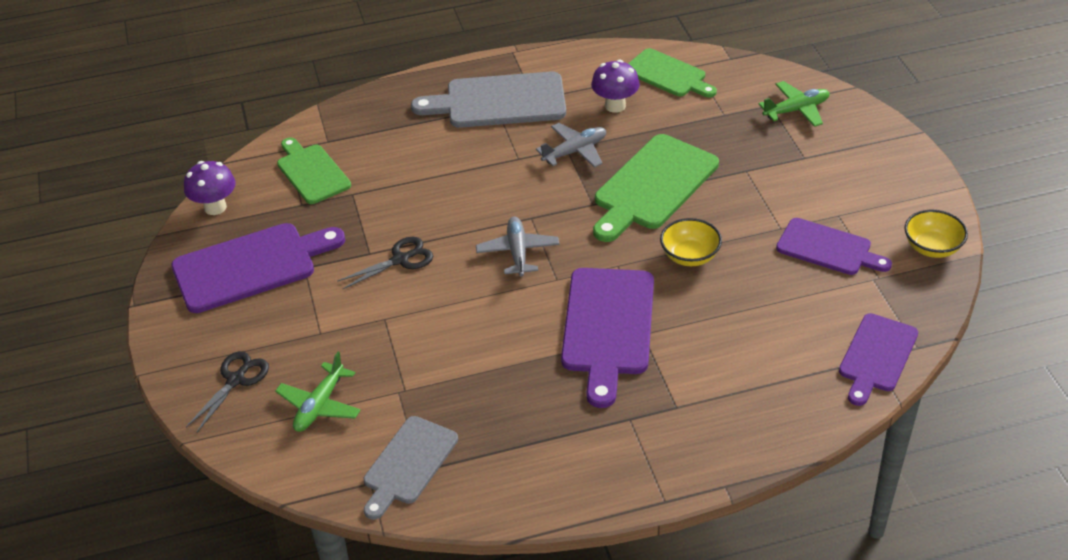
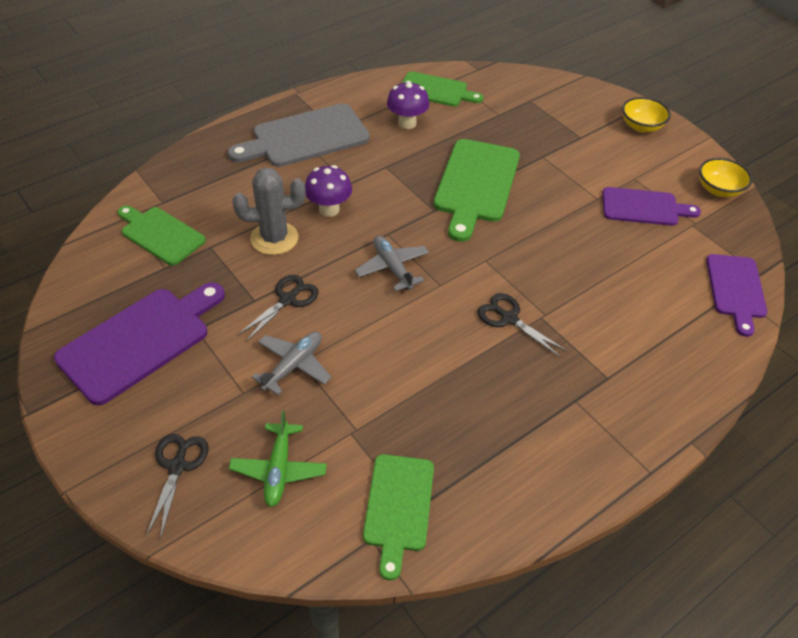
camera: 25 degrees left, 5 degrees up
purple mushroom [184,161,236,215] -> purple mushroom moved to [305,165,352,217]
grey cutting board [364,416,458,520] -> green cutting board [363,454,434,580]
grey plane [536,123,606,168] -> grey plane moved to [251,332,331,396]
purple cutting board [561,268,654,408] -> black scissors [477,293,567,357]
yellow bowl [660,218,722,266] -> yellow bowl moved to [622,97,671,133]
green plane [758,81,830,127] -> none
none -> grey cactus [232,167,306,255]

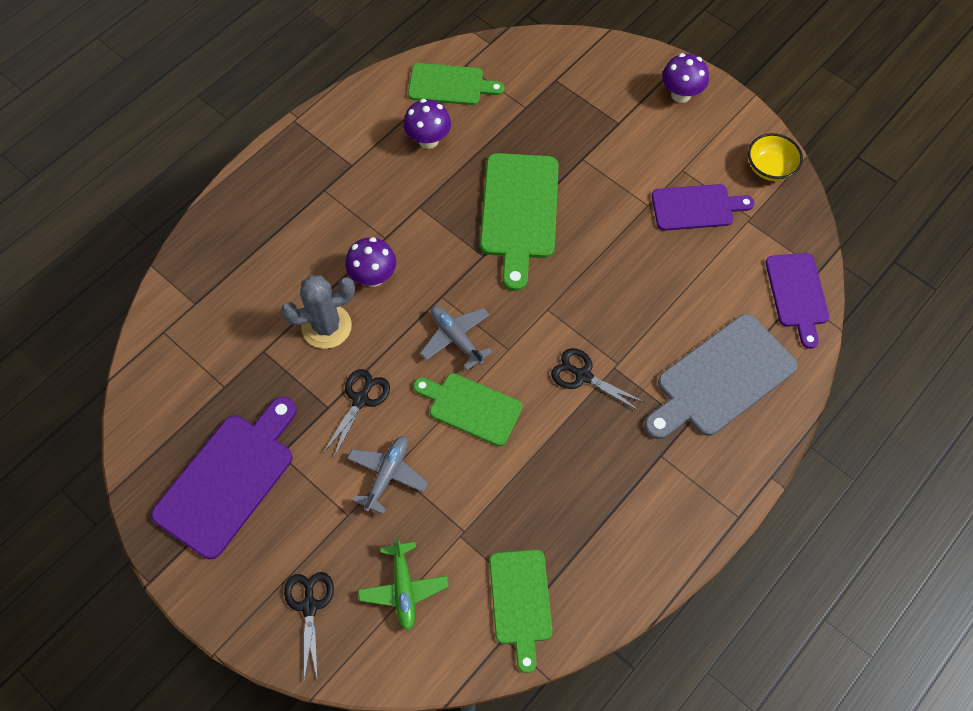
camera: 10 degrees left, 15 degrees up
green cutting board [118,206,206,265] -> green cutting board moved to [413,373,522,446]
grey cutting board [228,103,370,167] -> grey cutting board moved to [644,314,798,439]
yellow bowl [622,97,671,133] -> purple mushroom [662,53,709,103]

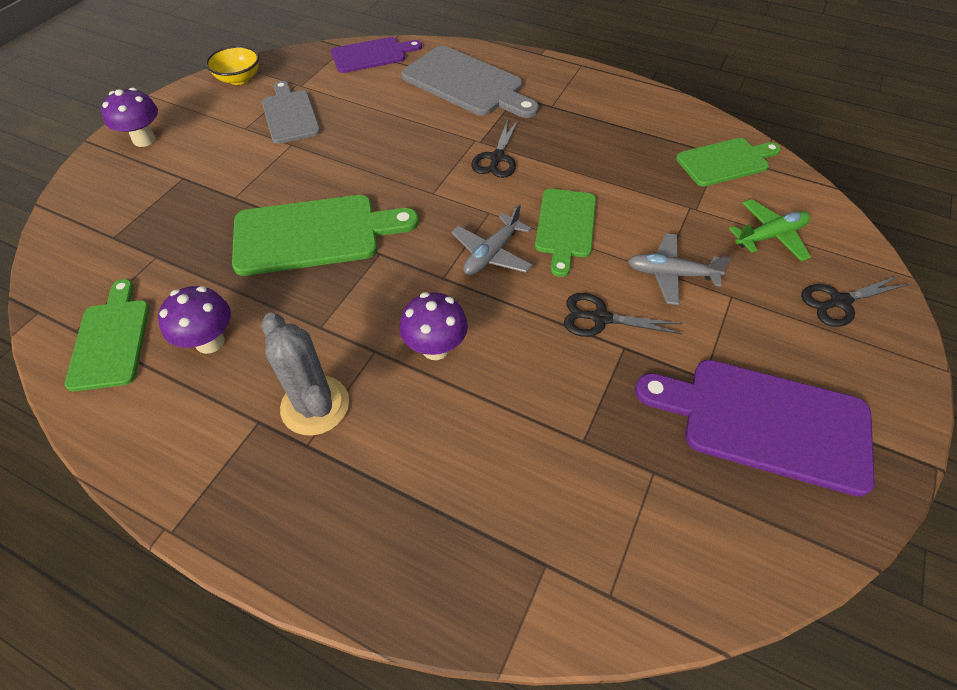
camera: 105 degrees left, 10 degrees down
grey cactus [281,275,355,349] -> grey cactus moved to [261,313,349,435]
purple cutting board [652,184,755,231] -> grey cutting board [262,81,321,144]

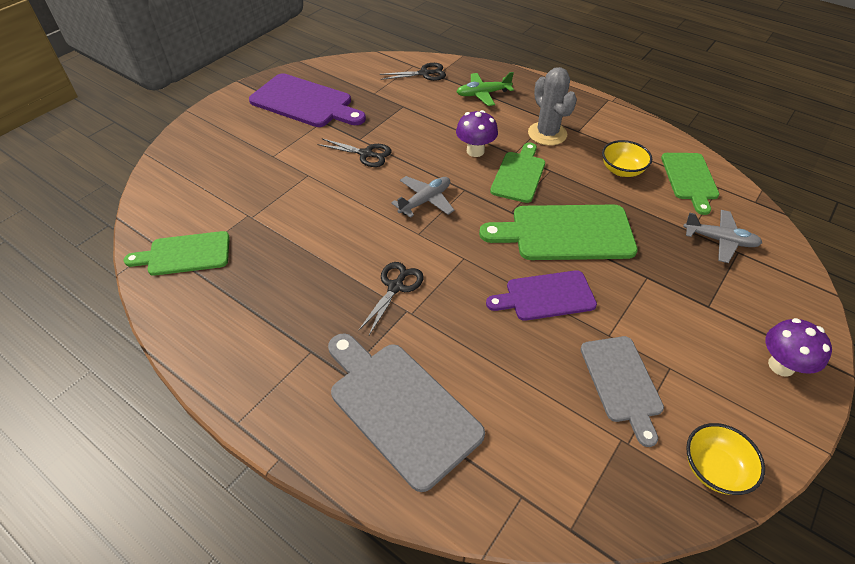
camera: 170 degrees left, 5 degrees down
purple mushroom [158,286,231,354] -> yellow bowl [602,140,652,177]
purple cutting board [331,37,422,73] -> purple cutting board moved to [486,270,597,321]
green cutting board [535,189,596,277] -> green cutting board moved to [490,143,545,203]
grey plane [628,233,731,305] -> grey plane moved to [683,210,762,263]
green plane [729,199,811,261] -> green plane moved to [457,72,514,106]
black scissors [801,276,909,327] -> black scissors moved to [380,63,446,81]

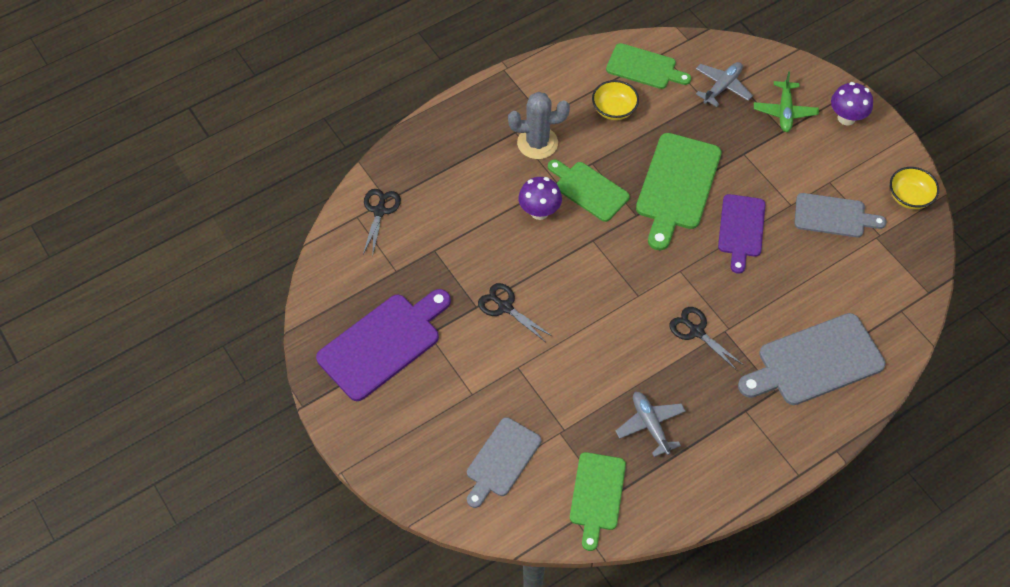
camera: 70 degrees left, 10 degrees up
black scissors [317,138,392,167] -> black scissors turned 90 degrees counterclockwise [478,283,552,341]
grey plane [391,176,454,218] -> grey plane moved to [616,392,686,457]
green plane [457,72,514,106] -> green plane moved to [754,72,819,132]
none -> grey cutting board [467,417,541,508]

